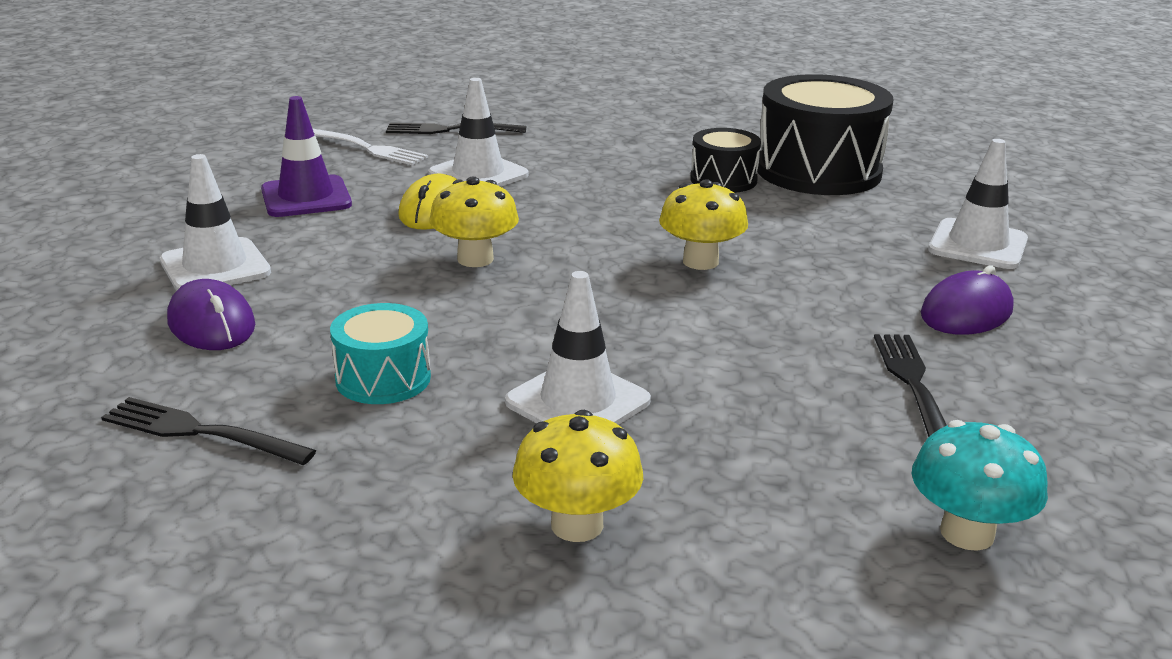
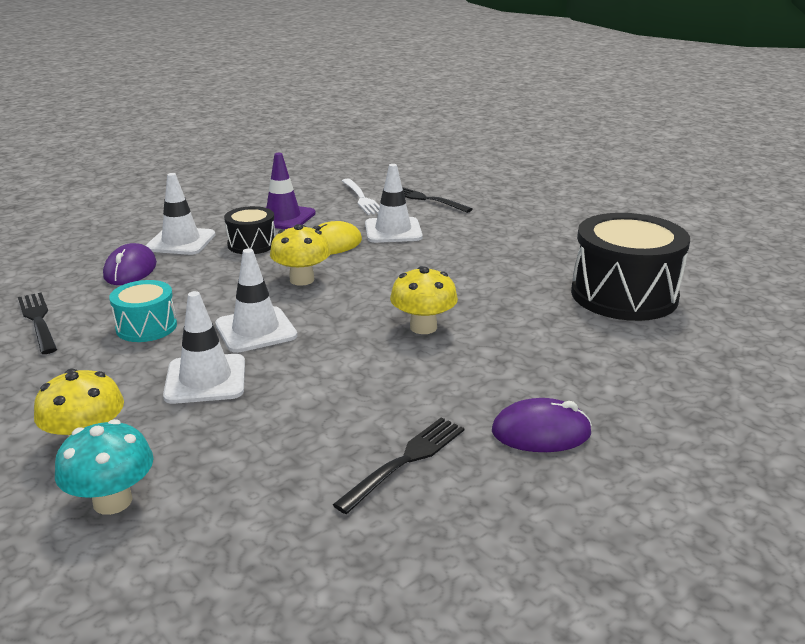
camera: 40 degrees right, 0 degrees up
black drum [690,128,761,193] -> black drum moved to [224,206,276,254]
turquoise mushroom [912,420,1048,551] -> turquoise mushroom moved to [55,419,154,515]
white traffic cone [928,139,1028,269] -> white traffic cone moved to [215,249,297,353]

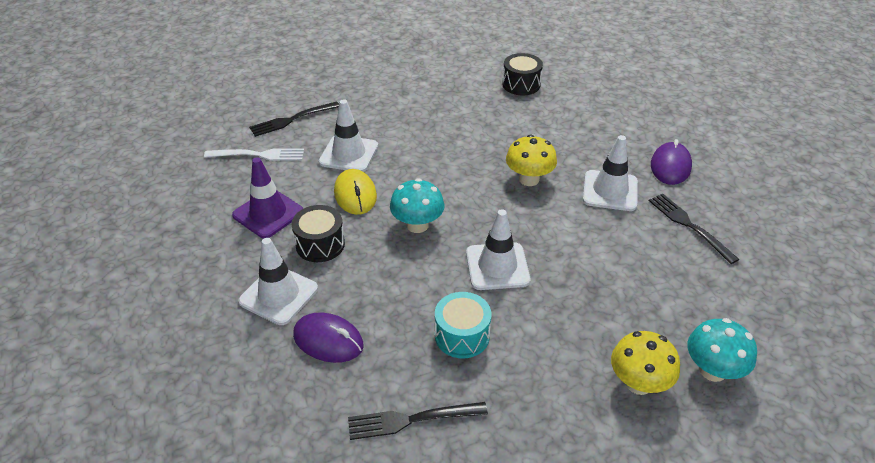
camera: 70 degrees left, 15 degrees up
white traffic cone [163,291,245,404] -> white traffic cone moved to [583,135,638,211]
yellow mushroom [270,224,331,286] -> turquoise mushroom [390,178,444,233]
black drum [571,213,690,321] -> black drum [502,53,543,95], size x0.53

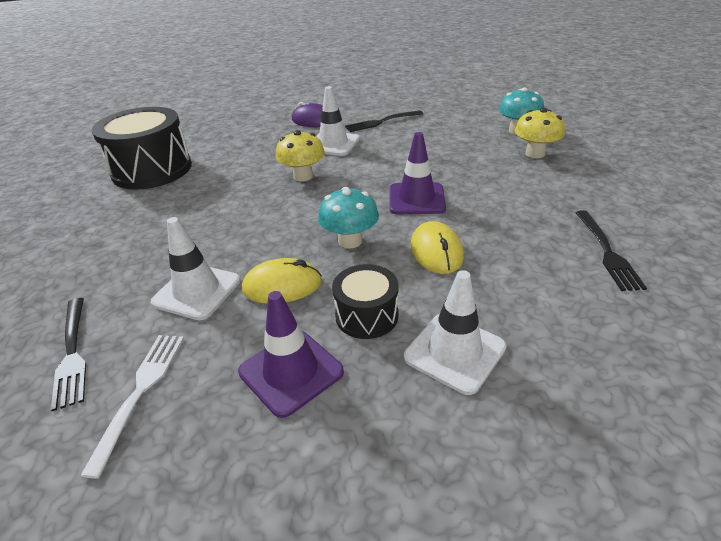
camera: 80 degrees left, 5 degrees down
purple mouse [293,313,364,363] -> none
turquoise drum [435,292,491,359] -> none
white traffic cone [466,209,530,290] -> purple traffic cone [389,132,446,214]
black drum [502,53,543,95] -> black drum [92,107,192,190], size x1.90
none -> yellow mouse [411,221,464,274]

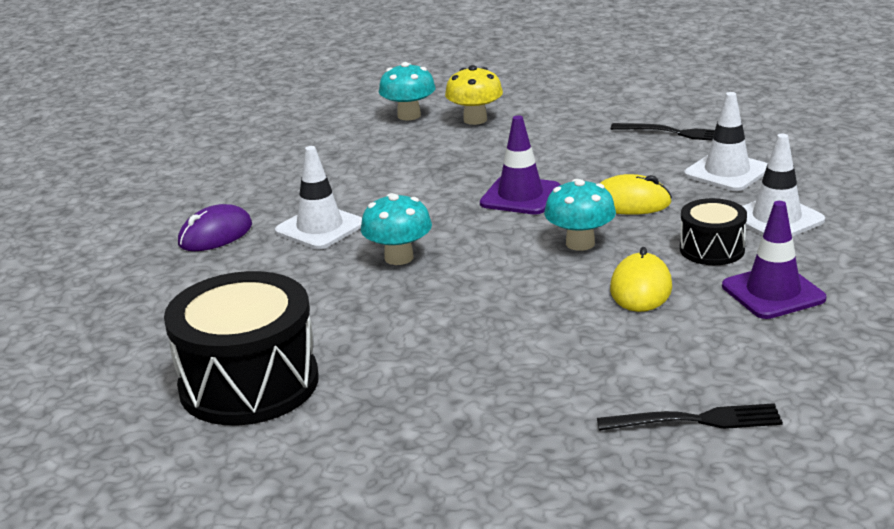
camera: 70 degrees left, 10 degrees down
white fork [80,335,184,479] -> none
white traffic cone [151,217,240,320] -> white traffic cone moved to [684,92,768,191]
yellow mushroom [276,130,325,181] -> turquoise mushroom [361,193,432,265]
black fork [345,110,423,132] -> none

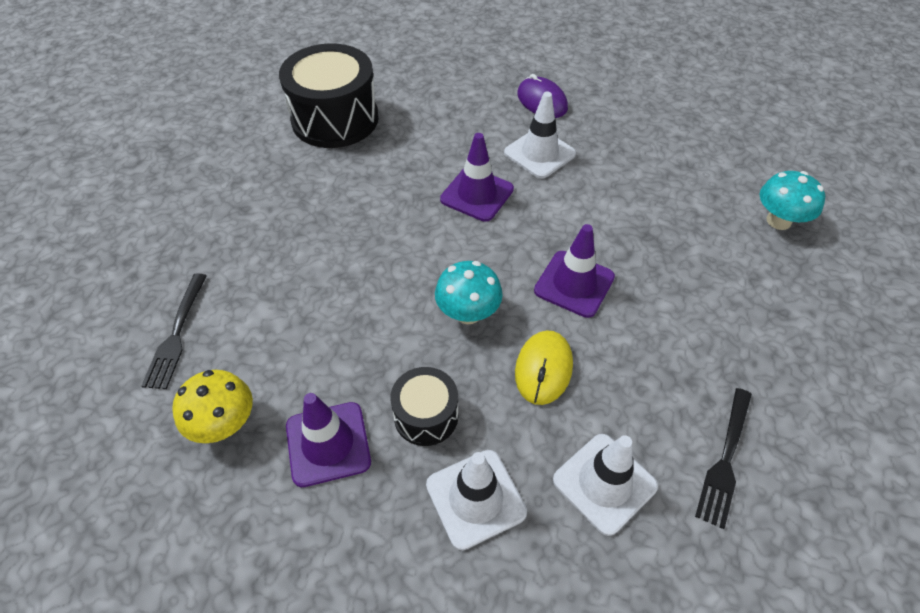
camera: 95 degrees right, 25 degrees up
turquoise mushroom [361,193,432,265] -> purple traffic cone [440,133,514,222]
yellow mushroom [445,65,503,125] -> yellow mushroom moved to [172,370,253,443]
yellow mouse [610,247,672,312] -> none

